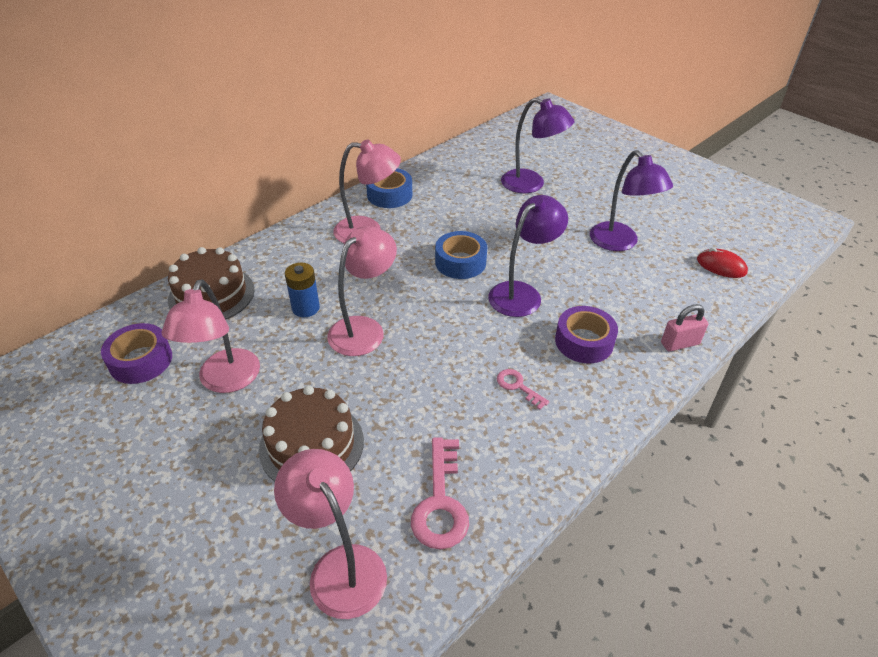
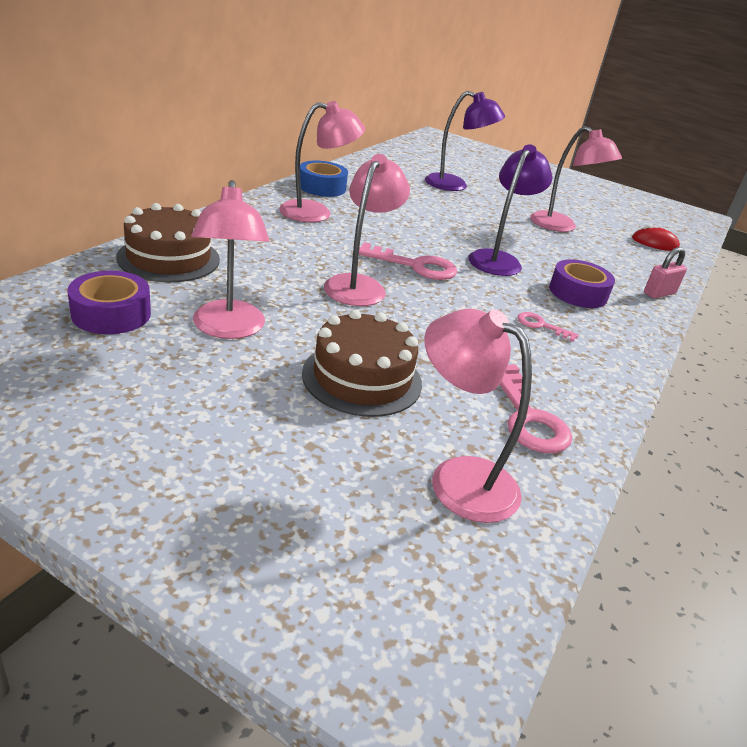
camera: 20 degrees left, 10 degrees down
blue battery [285,263,320,317] -> none
blue tape [435,231,487,279] -> none
purple lamp [590,150,673,251] -> pink lamp [530,126,622,232]
none -> pink key [359,242,457,280]

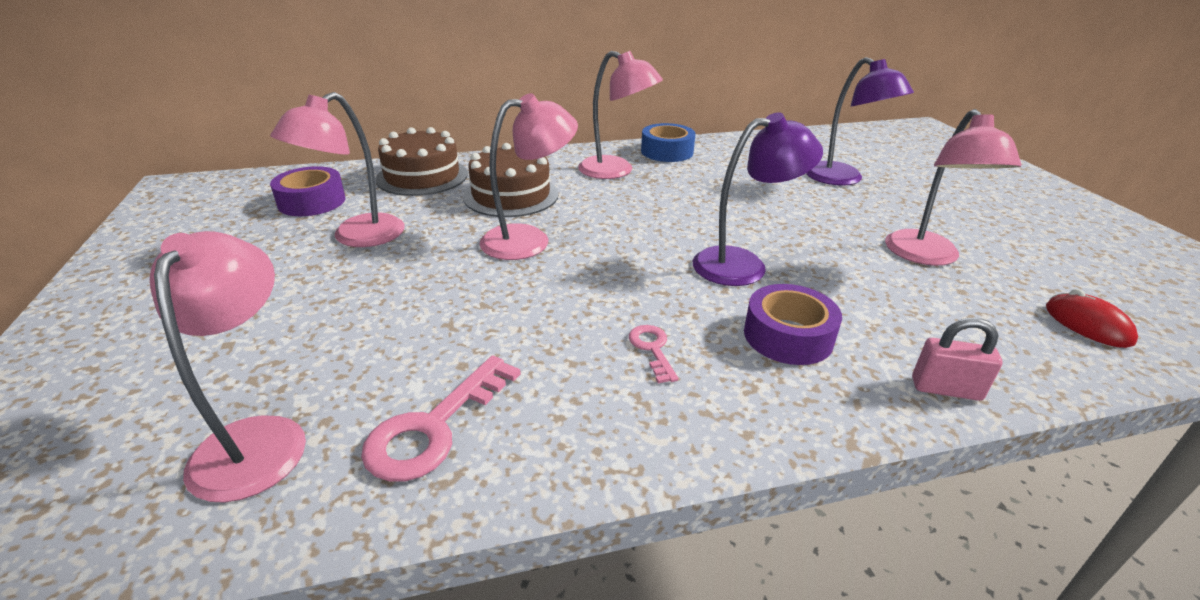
camera: 50 degrees right, 0 degrees up
brown cake [302,310,422,417] -> brown cake moved to [463,143,559,217]
pink key [359,242,457,280] -> none

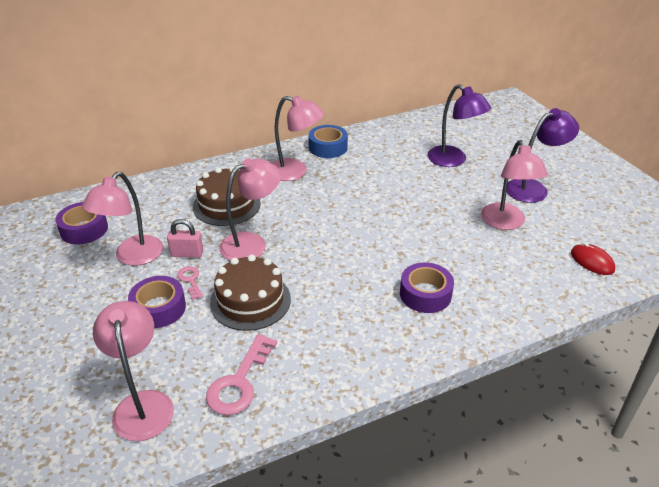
camera: 10 degrees left, 5 degrees up
brown cake [375,127,468,196] -> brown cake moved to [210,255,291,331]
pink key [629,325,679,384] -> pink key moved to [177,266,203,300]
purple lamp [693,112,823,286] -> purple lamp moved to [507,108,579,203]
pink padlock [912,318,1003,401] -> pink padlock moved to [167,219,203,258]
none -> purple tape [128,276,186,328]

